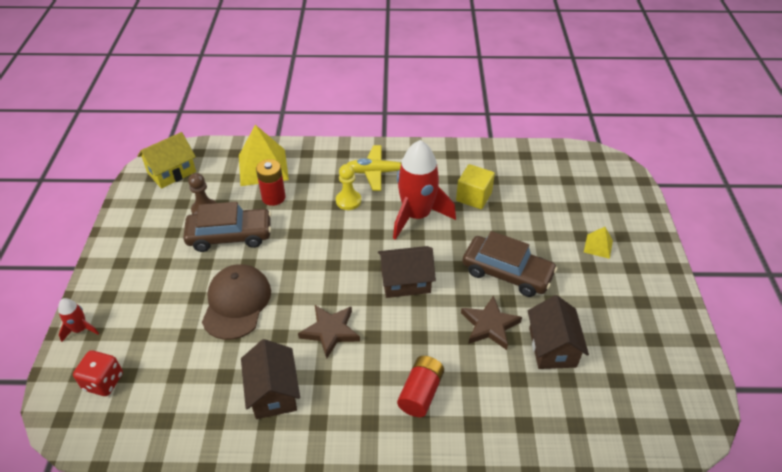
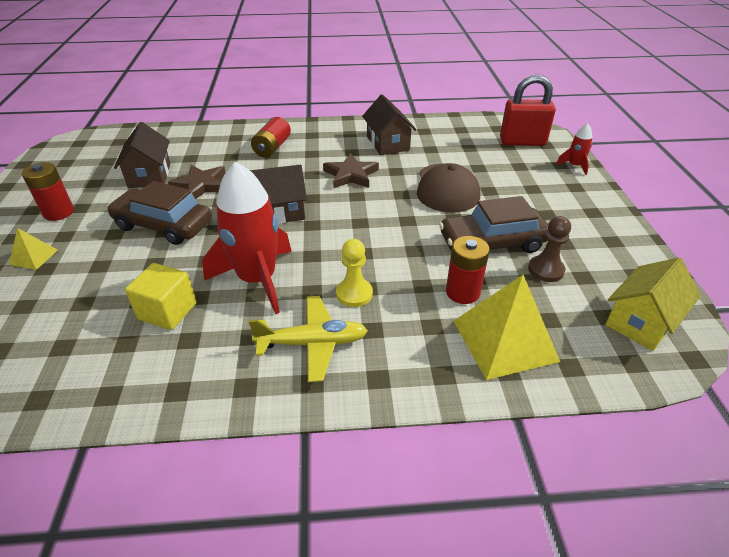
camera: 175 degrees right, 5 degrees down
red dice [73,350,123,396] -> red padlock [500,75,556,146]
none -> red battery [22,162,74,221]

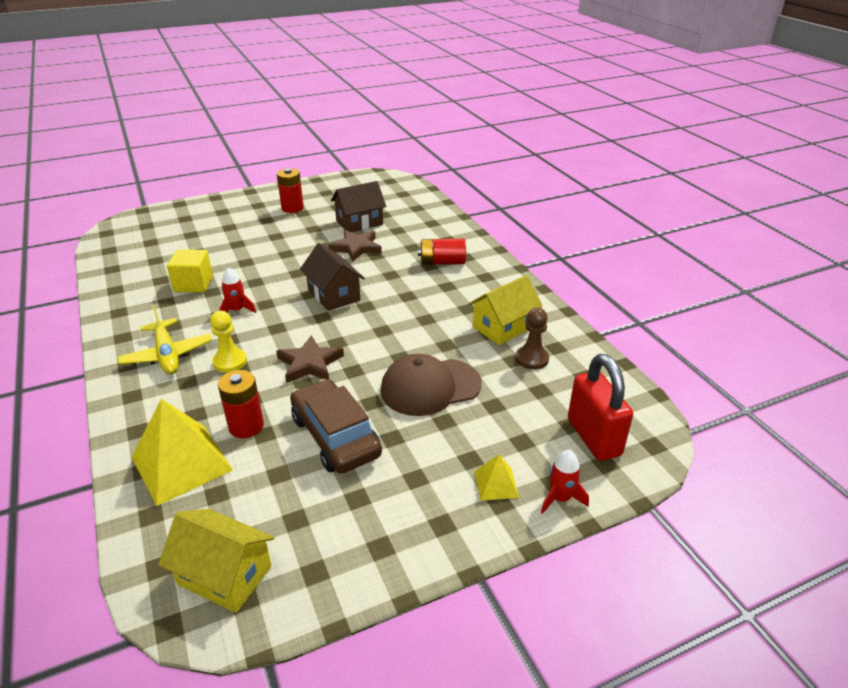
camera: 70 degrees right, 5 degrees down
yellow pyramid [9,228,58,270] -> yellow pyramid moved to [475,454,519,501]
brown car [107,181,212,245] -> none
red rocket [202,161,292,314] -> red rocket [219,267,256,313], size x0.45
brown star [323,153,379,189] -> brown star moved to [276,335,344,383]
brown house [362,94,416,155] -> yellow house [468,275,543,345]
brown pawn [528,216,571,282] -> brown pawn moved to [516,308,549,370]

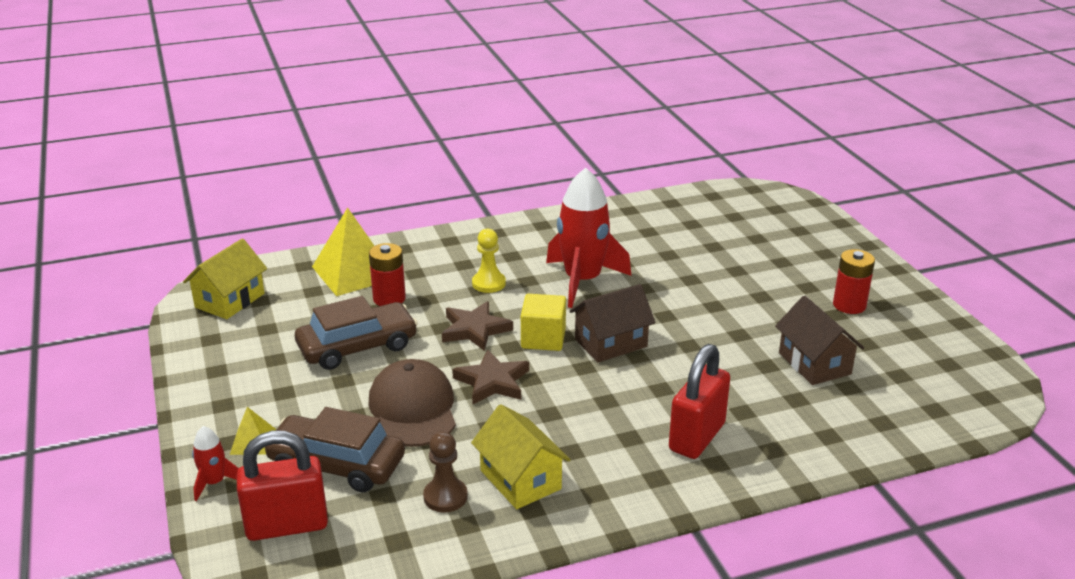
camera: 95 degrees right, 5 degrees down
yellow plane [117,306,212,374] -> none
yellow cube [167,249,213,293] -> yellow cube moved to [521,294,566,351]
red rocket [219,267,256,313] -> red rocket [546,168,631,308], size x2.22
brown star [329,230,382,262] -> brown star moved to [452,349,529,404]
red battery [418,239,466,265] -> red padlock [669,344,730,459]
none -> brown car [265,407,405,493]

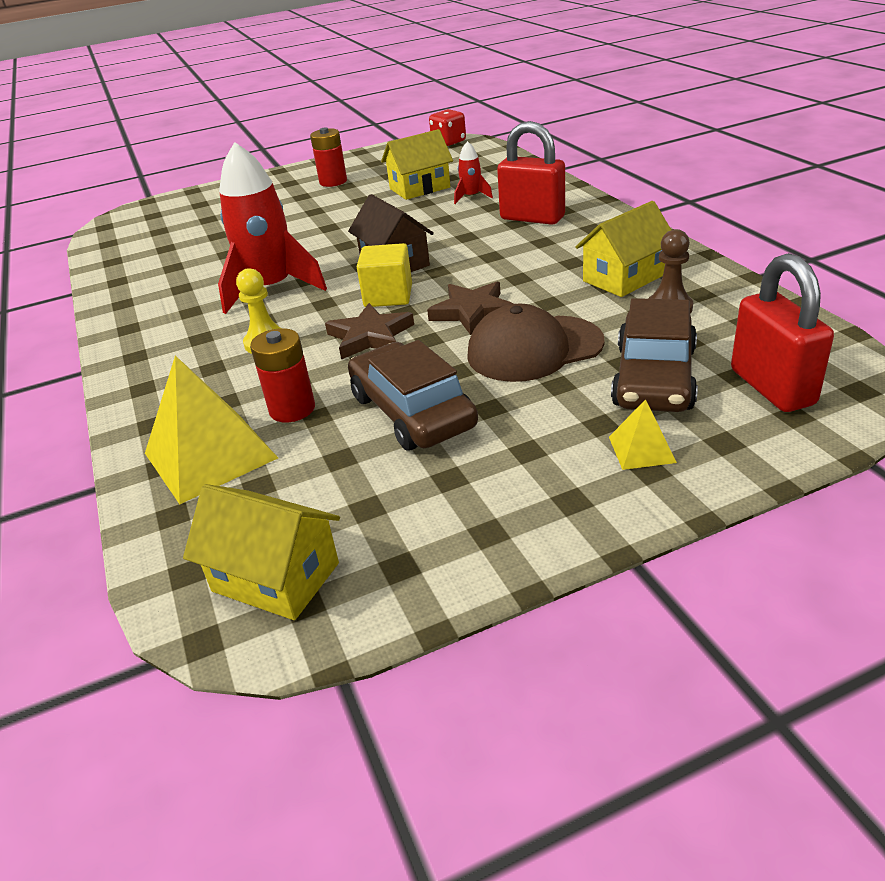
camera: 90 degrees left, 5 degrees up
red rocket [192,426,239,501] -> red rocket moved to [454,141,493,204]
brown house [775,295,864,385] -> yellow house [381,129,453,200]
none -> red dice [429,109,466,146]

